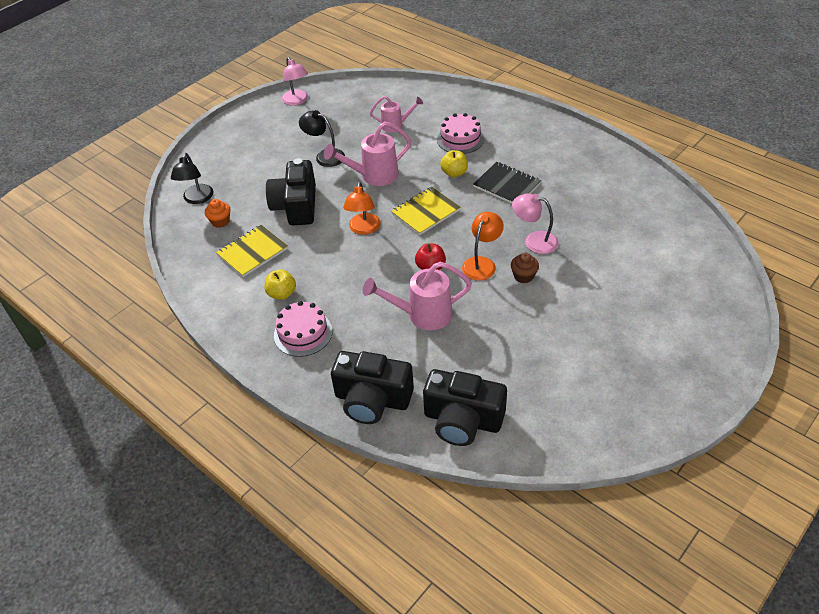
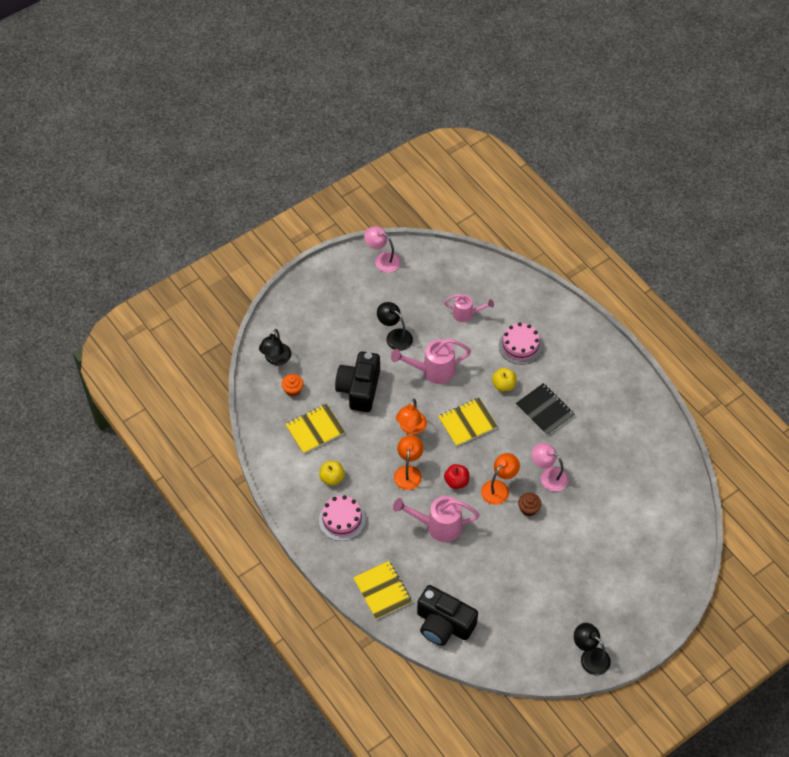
camera: 10 degrees right, 10 degrees up
pink lamp [282,57,308,106] -> pink lamp turned 135 degrees clockwise [364,226,401,273]
black camera [331,351,414,424] -> yellow notebook [353,561,412,620]
none -> orange lamp [394,435,424,490]
none -> black lamp [574,623,611,675]

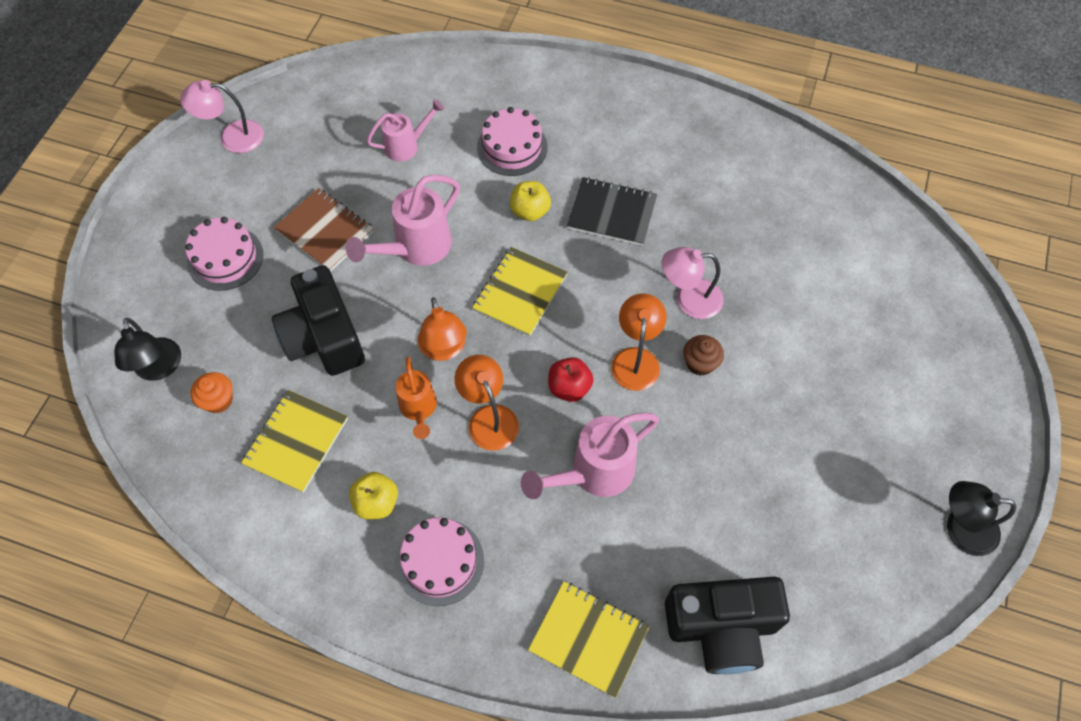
camera: 35 degrees left, 5 degrees up
black lamp [377,302,413,351] -> brown notebook [274,188,374,272]
none -> pink cake [185,217,263,291]
none -> orange watering can [396,357,437,439]

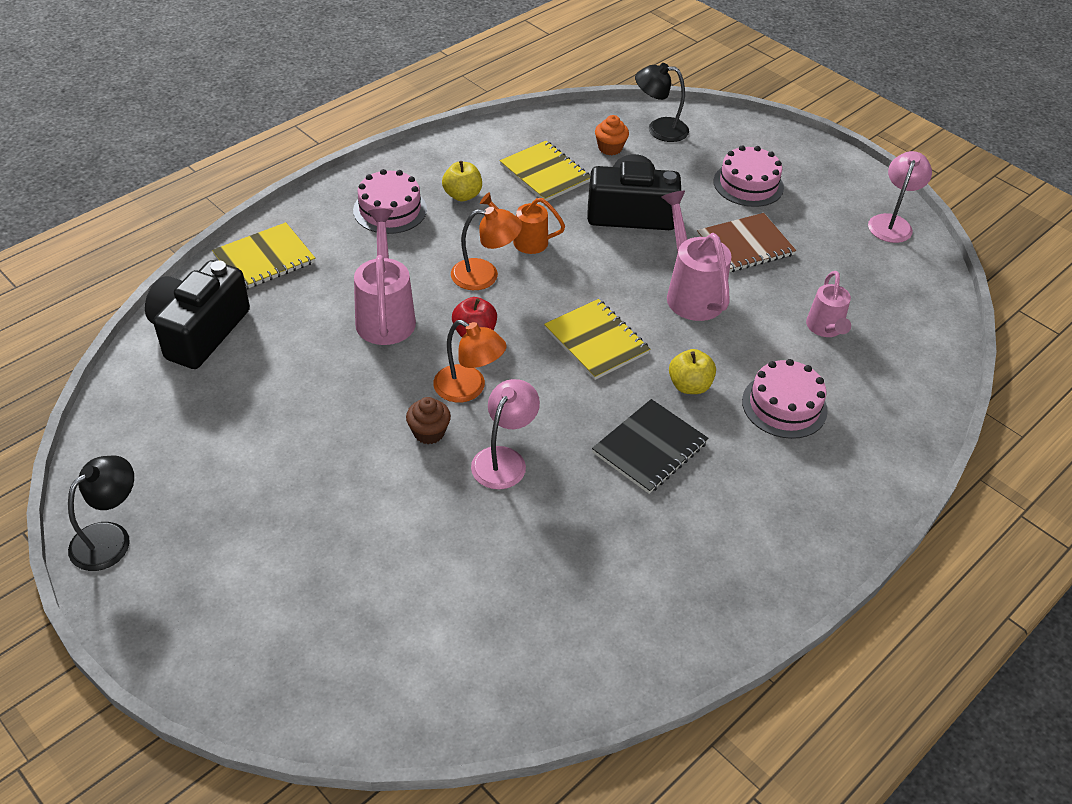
camera: 115 degrees right, 15 degrees down
orange lamp [418,297,467,361] -> none

